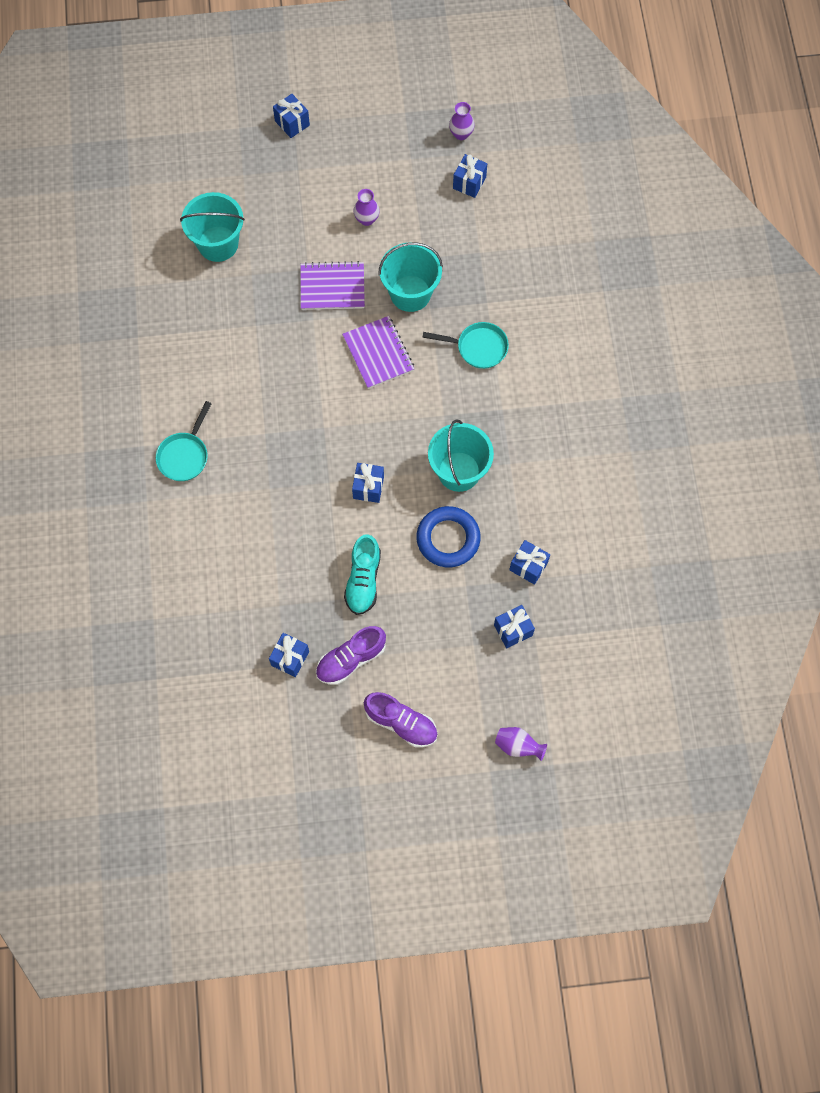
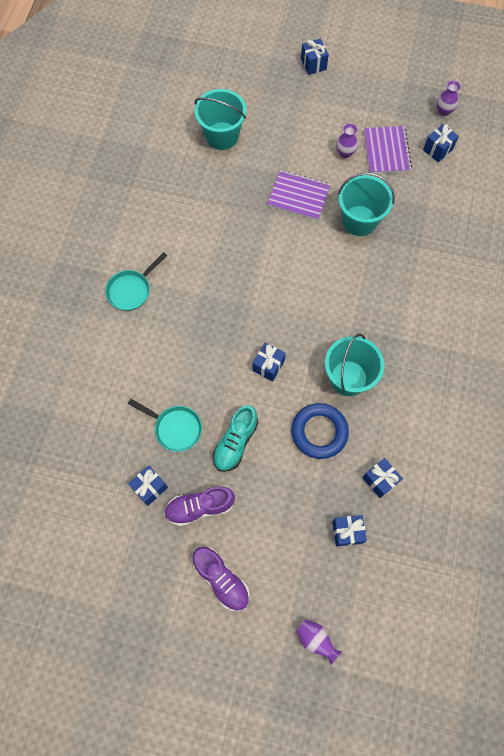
camera: 20 degrees right, 0 degrees up
purple notebook [342,316,414,389] -> purple notebook moved to [364,126,412,174]
turquoise pan [422,322,509,369] -> turquoise pan moved to [128,399,202,452]

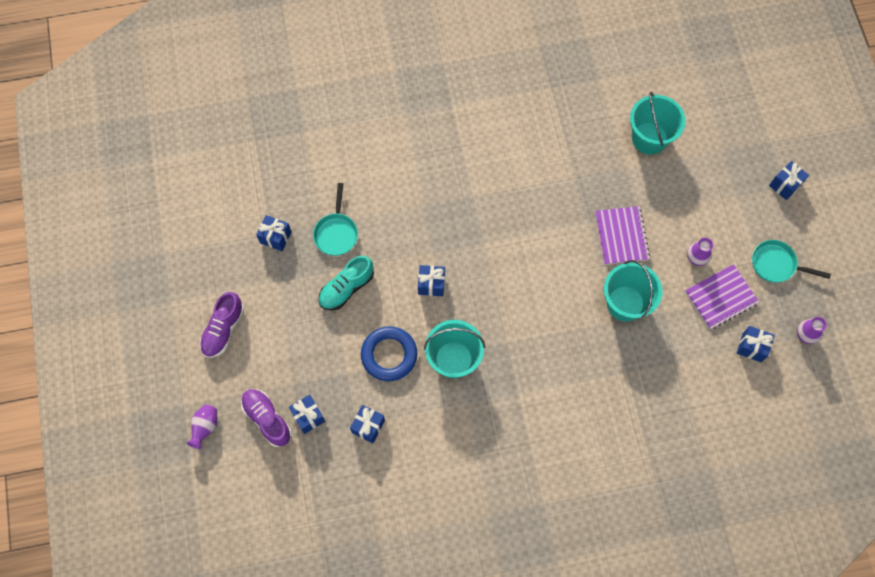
camera: 65 degrees right, 0 degrees up
turquoise pan [105,252,167,311] -> turquoise pan moved to [752,240,831,283]
purple shoe [164,486,235,526] -> purple shoe moved to [241,389,292,447]
turquoise shoe [213,405,258,472] -> turquoise shoe turned 45 degrees counterclockwise [318,256,374,310]

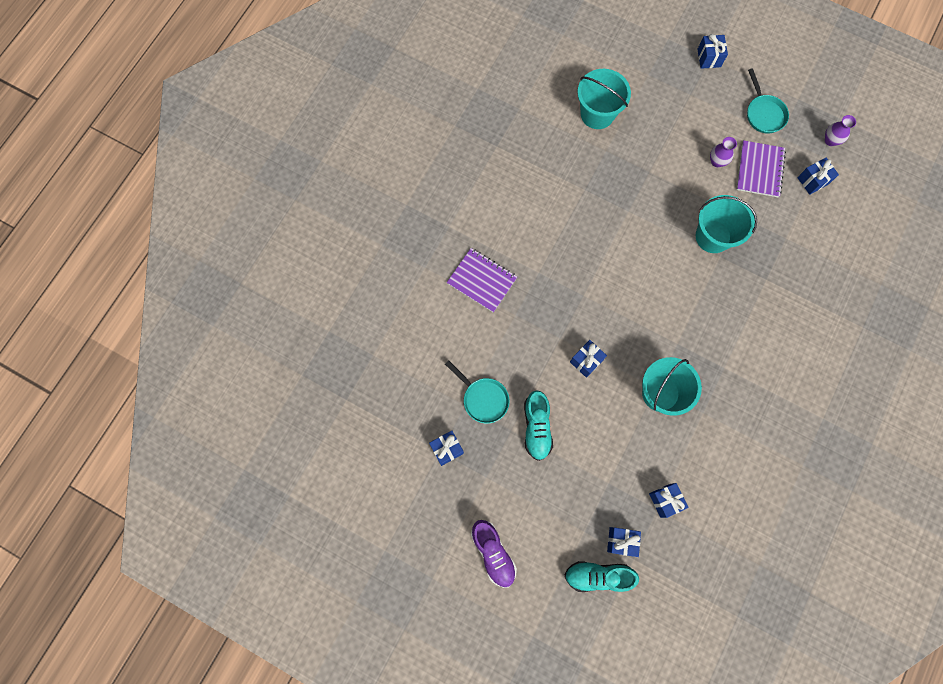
camera: 50 degrees left, 5 degrees up
purple vase [187,404,217,449] -> none
purple shoe [241,389,292,447] -> turquoise shoe [565,561,639,592]
blue ring [361,326,417,381] -> none
purple notebook [595,206,650,265] -> purple notebook moved to [447,248,517,313]
turquoise pan [752,240,831,283] -> turquoise pan turned 75 degrees counterclockwise [747,68,789,134]

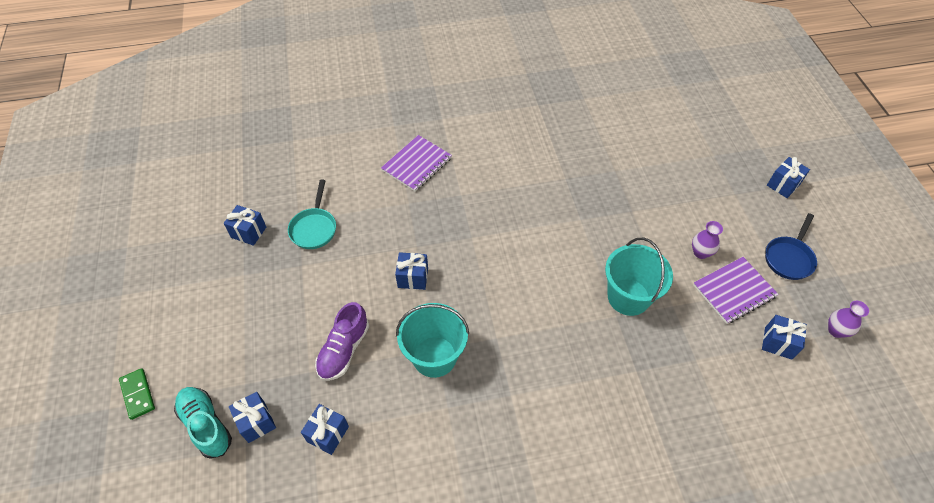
camera: 50 degrees right, 20 degrees down
purple notebook [447,248,517,313] -> purple notebook turned 45 degrees clockwise [381,135,452,192]
purple shoe [471,520,517,588] -> purple shoe moved to [315,302,369,381]
turquoise shoe [524,390,553,461] -> none
turquoise bucket [577,69,631,129] -> none
turquoise pan [747,68,789,134] -> blue pan [765,213,817,280]
none -> green domino [119,368,155,420]

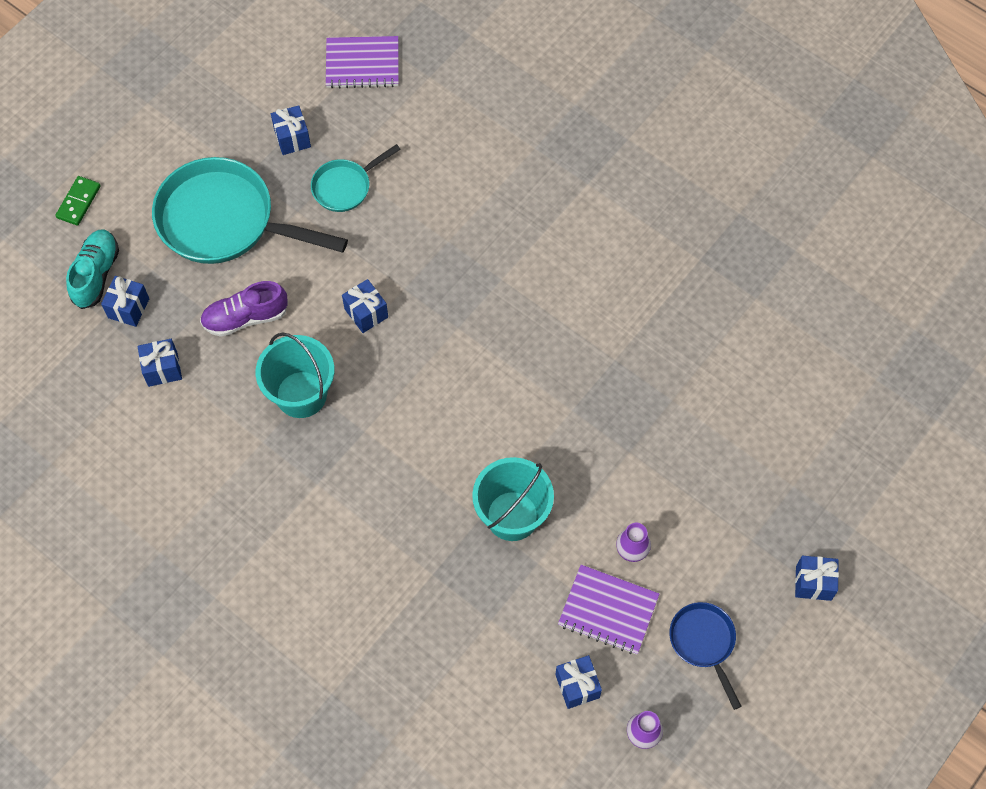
camera: 50 degrees right, 10 degrees up
purple notebook [381,135,452,192] -> purple notebook moved to [326,36,399,89]
blue pan [765,213,817,280] -> blue pan turned 75 degrees clockwise [670,602,742,710]
none -> turquoise pan [152,157,348,264]

